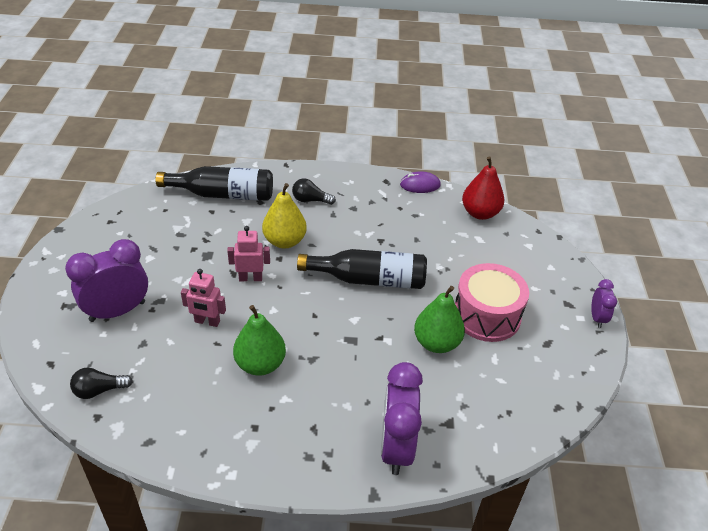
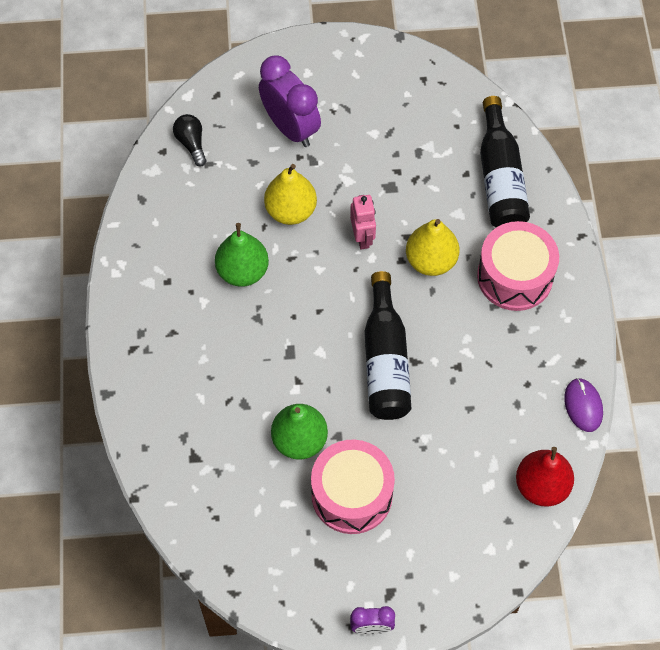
camera: 85 degrees right, 20 degrees up
pink robot [181,269,226,327] -> yellow pear [264,164,317,225]
black light bulb [292,178,336,205] -> pink drum [477,221,559,311]
purple clock [381,362,423,475] -> none

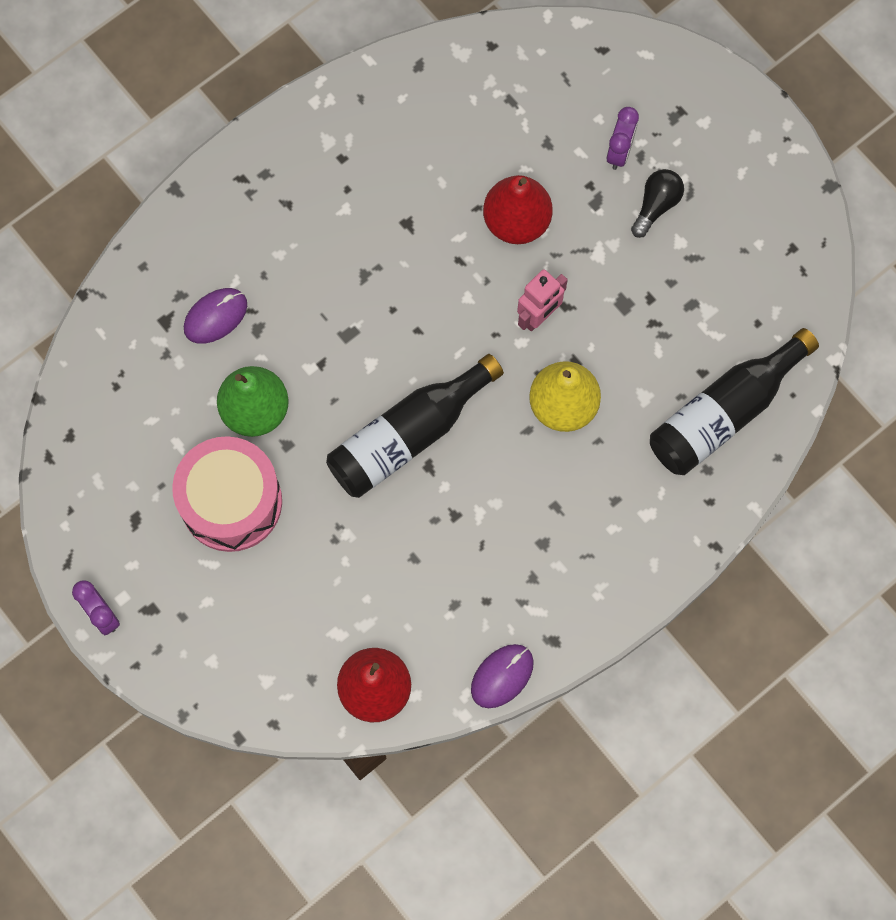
camera: 55 degrees right, 10 degrees up
black light bulb [173,114,206,166] -> black light bulb moved to [631,169,684,238]
green pear [215,223,269,287] -> none
purple clock [259,56,321,147] -> purple clock [607,107,639,170], size x0.52
yellow pear [264,164,317,225] -> red pear [483,175,552,244]
pink drum [477,221,559,311] -> none
none -> purple mouse [184,288,247,344]

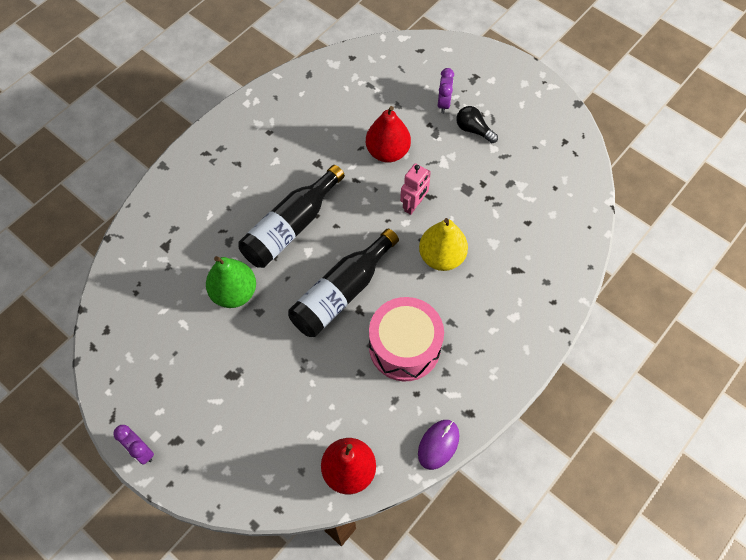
camera: 10 degrees left, 10 degrees down
pink drum [172,436,282,552] -> pink drum moved to [369,297,444,381]
purple mouse [184,288,247,344] -> none
black light bulb [631,169,684,238] -> black light bulb turned 75 degrees counterclockwise [456,106,498,143]
black bottle [650,328,819,475] -> black bottle moved to [239,165,345,268]

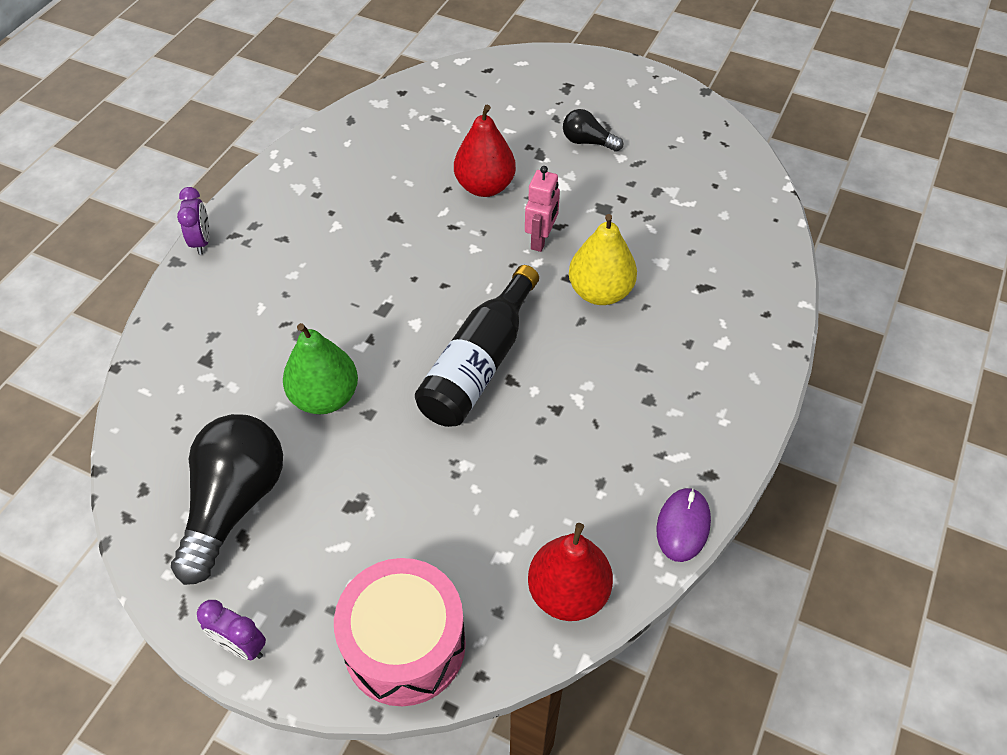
camera: 15 degrees left, 10 degrees down
black bottle [239,165,345,268] -> none
pink drum [369,297,444,381] -> pink drum moved to [334,558,466,706]
purple clock [438,68,454,113] -> purple clock moved to [177,187,210,255]
none -> black light bulb [171,414,283,585]

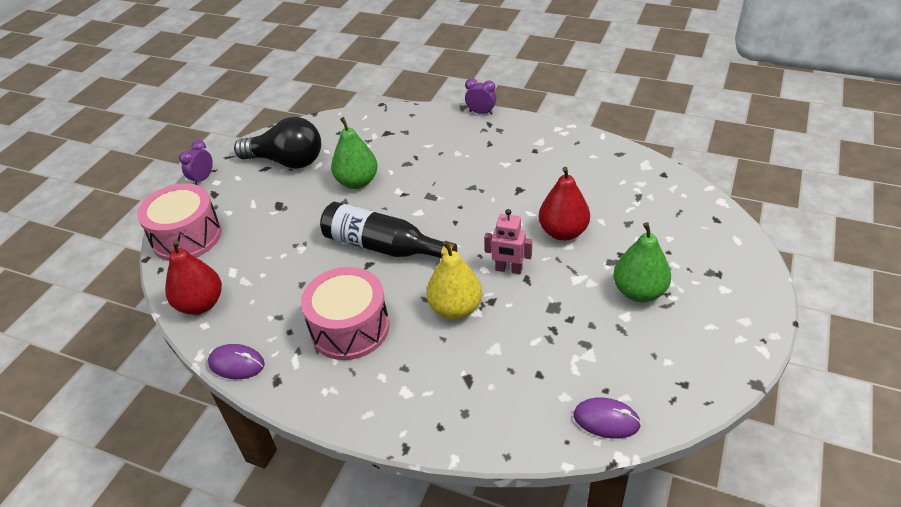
camera: 90 degrees right, 10 degrees down
purple clock [177,187,210,255] -> purple clock turned 150 degrees counterclockwise [465,78,497,115]
black light bulb [563,109,623,152] -> green pear [613,222,671,302]
none -> pink drum [301,267,389,360]
none -> purple mouse [574,397,641,439]

